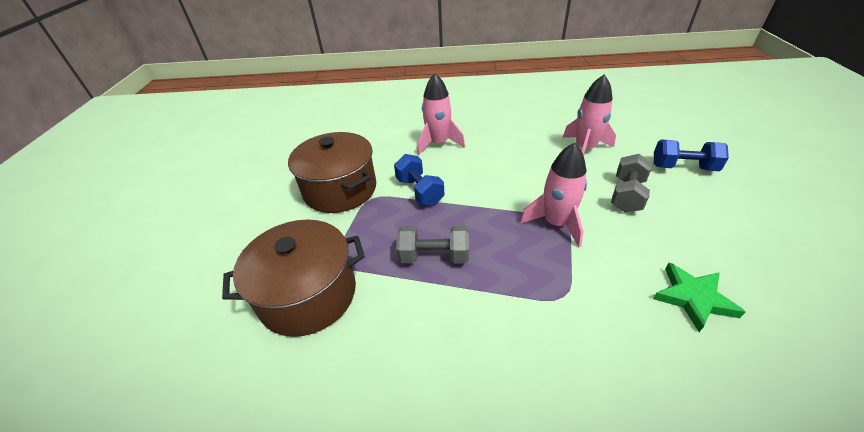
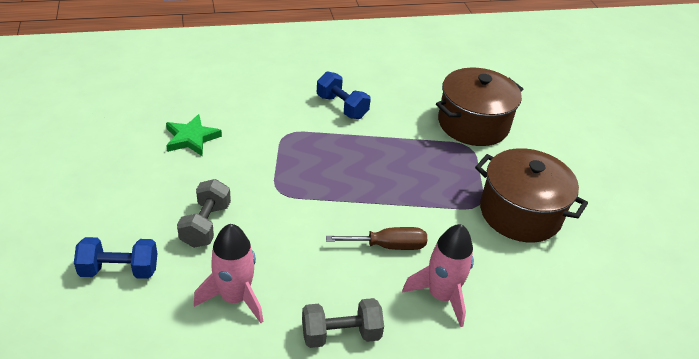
camera: 160 degrees right, 0 degrees up
blue dumbbell [394,154,444,206] -> blue dumbbell moved to [317,71,371,119]
grey dumbbell [396,226,469,263] -> grey dumbbell moved to [302,298,384,348]
pink rocket [520,143,587,247] -> none
none -> brown screwdriver [326,227,427,250]

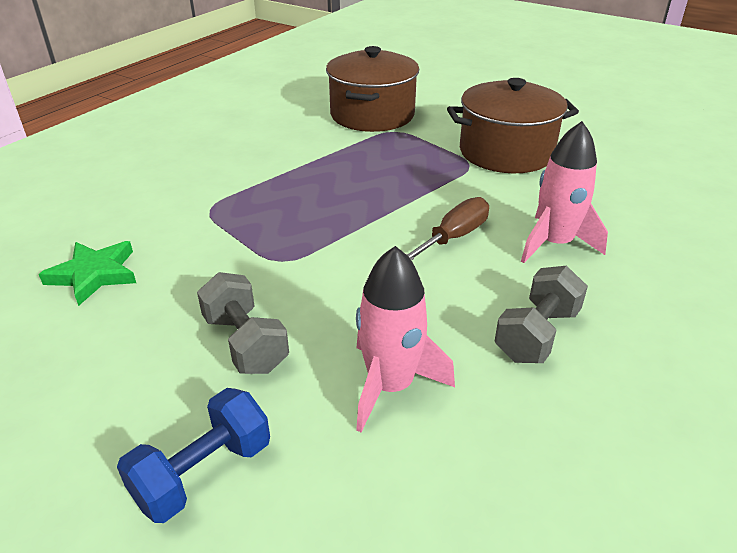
camera: 40 degrees left, 5 degrees down
blue dumbbell [317,71,371,119] -> none

